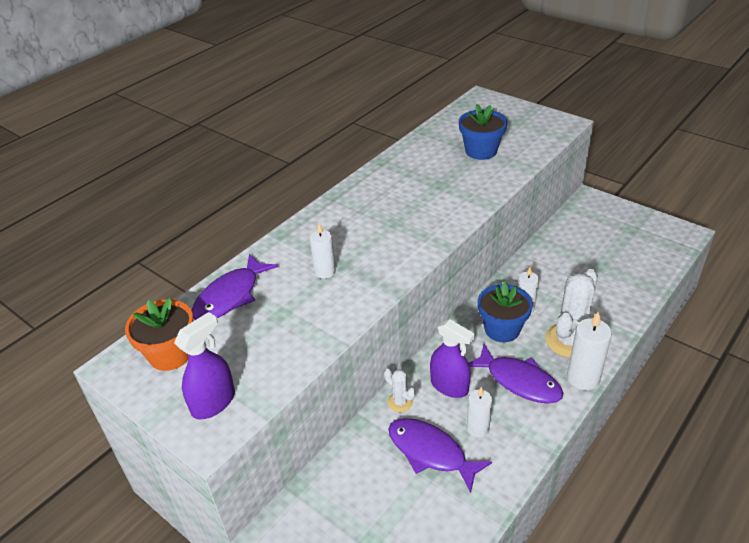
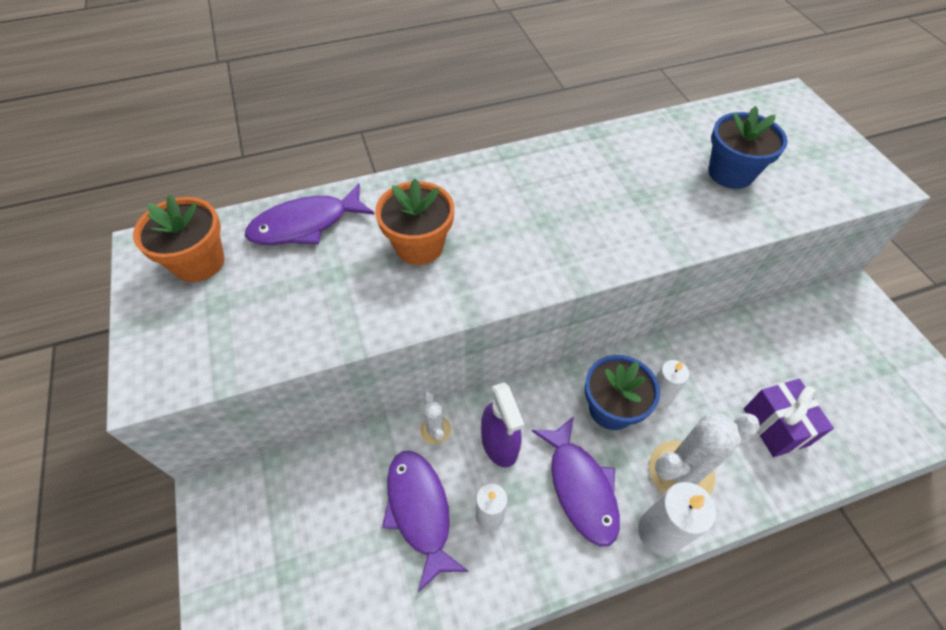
camera: 30 degrees right, 15 degrees up
purple spray bottle [174,312,235,419] -> none
white candle [310,224,336,279] -> orange flower pot [375,178,454,265]
none -> purple gift [744,379,834,457]

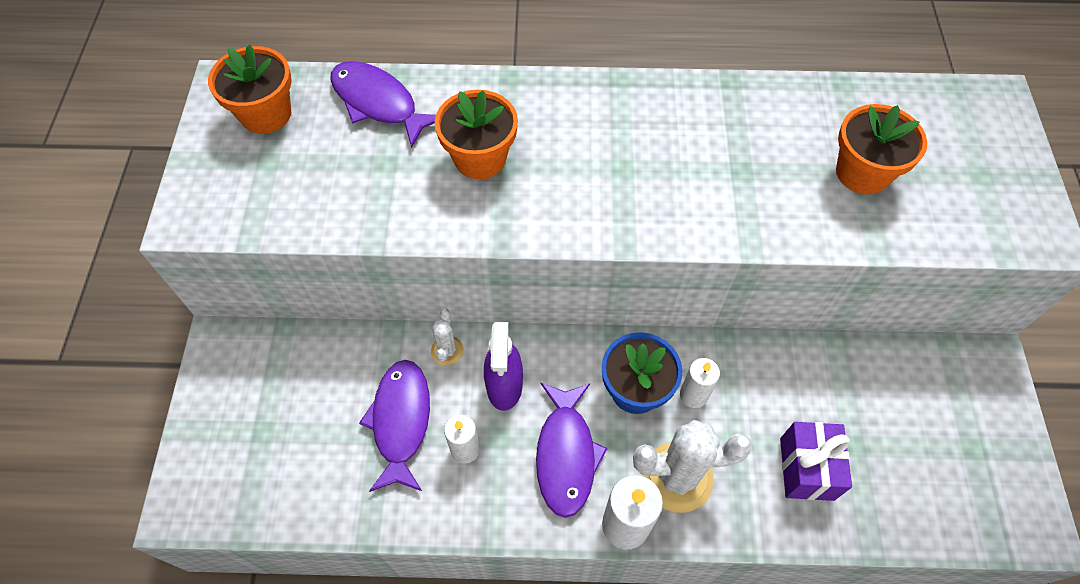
camera: 20 degrees right, 5 degrees up
purple fish [245,183,375,245] -> purple fish turned 45 degrees clockwise [330,61,436,148]
blue flower pot [708,106,788,189] -> orange flower pot [836,104,927,194]

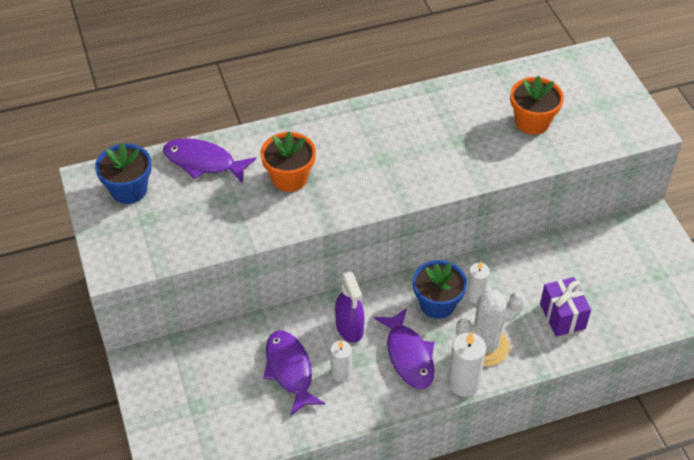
camera: 20 degrees left, 10 degrees down
orange flower pot [208,45,292,134] -> blue flower pot [95,143,152,204]
white cactus [431,309,464,365] -> none

